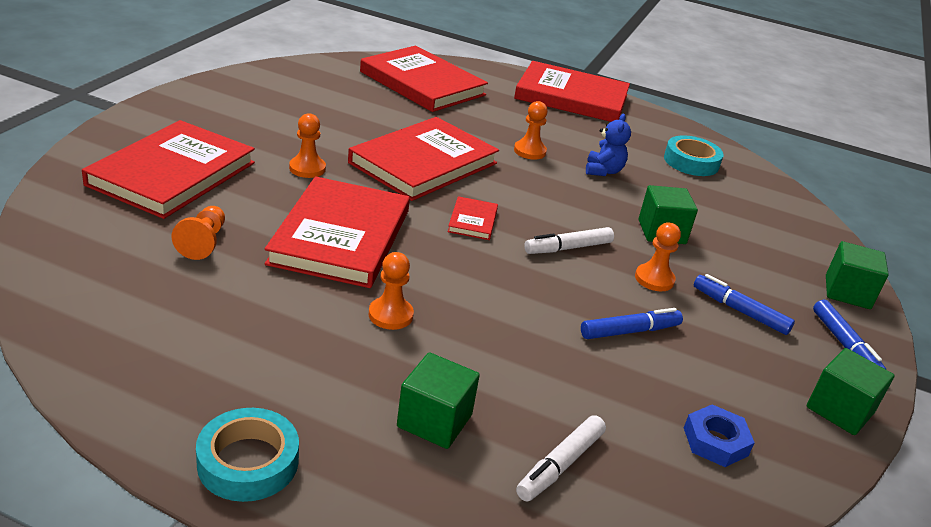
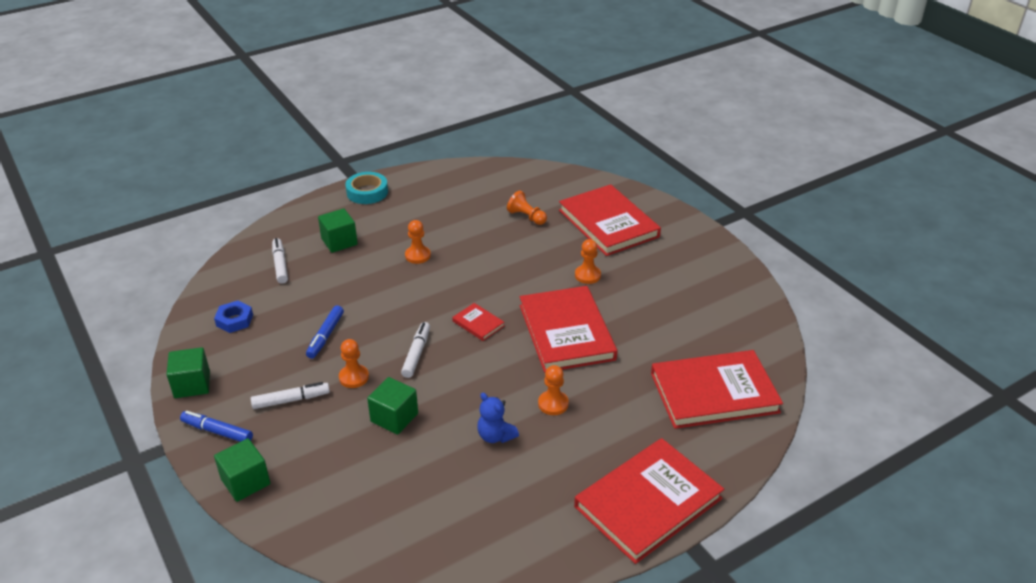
camera: 130 degrees right, 5 degrees up
red book [265,176,410,288] -> none
turquoise tape [664,135,724,176] -> none
blue marker [694,274,795,335] -> white marker [251,382,330,409]

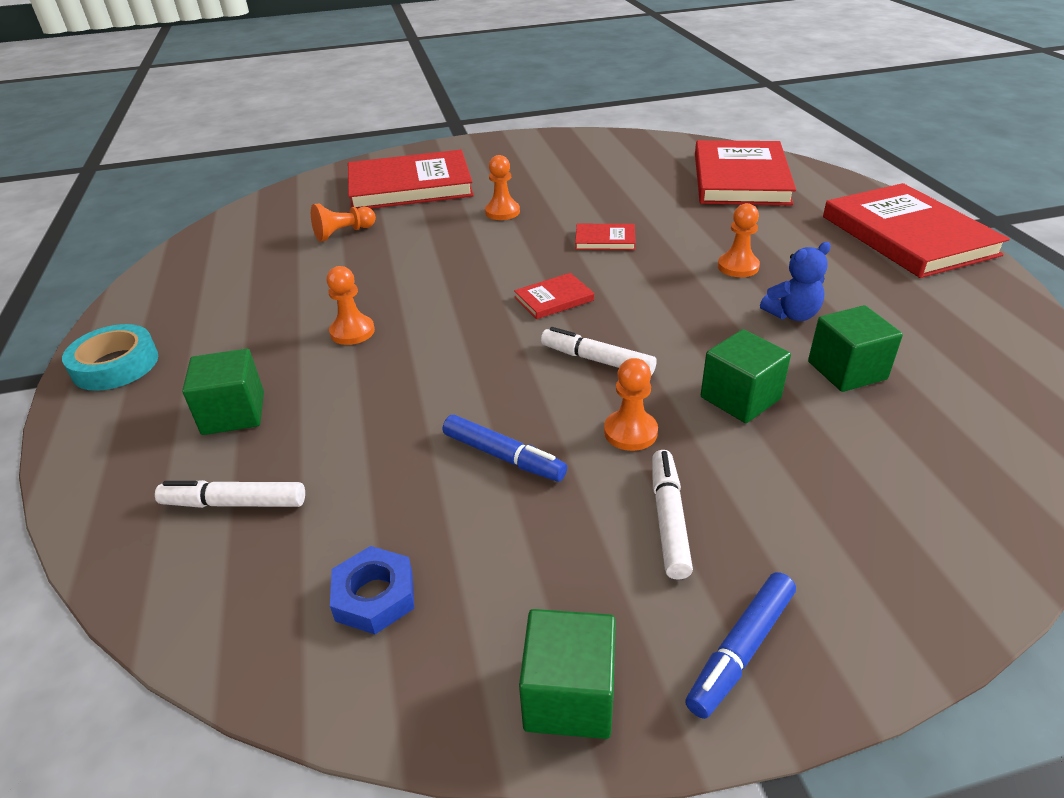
camera: 70 degrees left, 0 degrees up
green cube [214,438,270,502] -> green cube moved to [808,305,903,392]
red book [520,286,617,372] -> red book [575,224,636,250], size x0.43

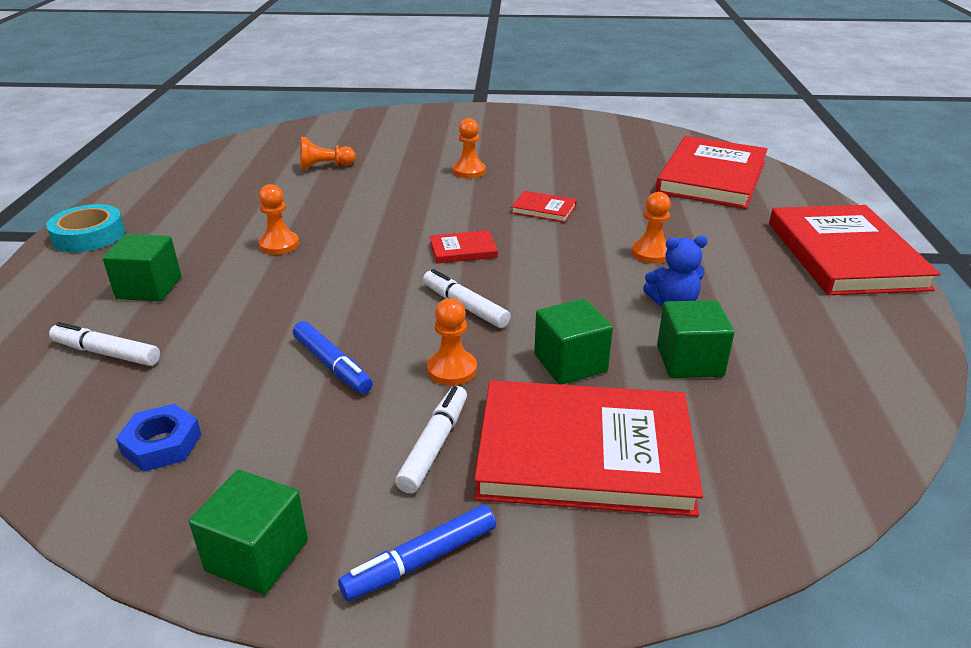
camera: 15 degrees right, 5 degrees down
red book [348,150,474,209] -> red book moved to [474,380,703,517]

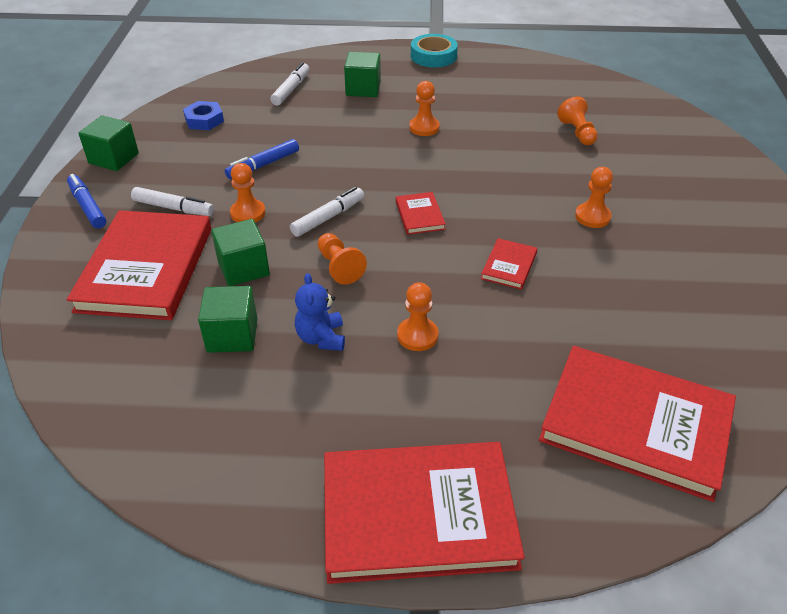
camera: 90 degrees right, 10 degrees up
none -> orange pawn [318,233,367,285]

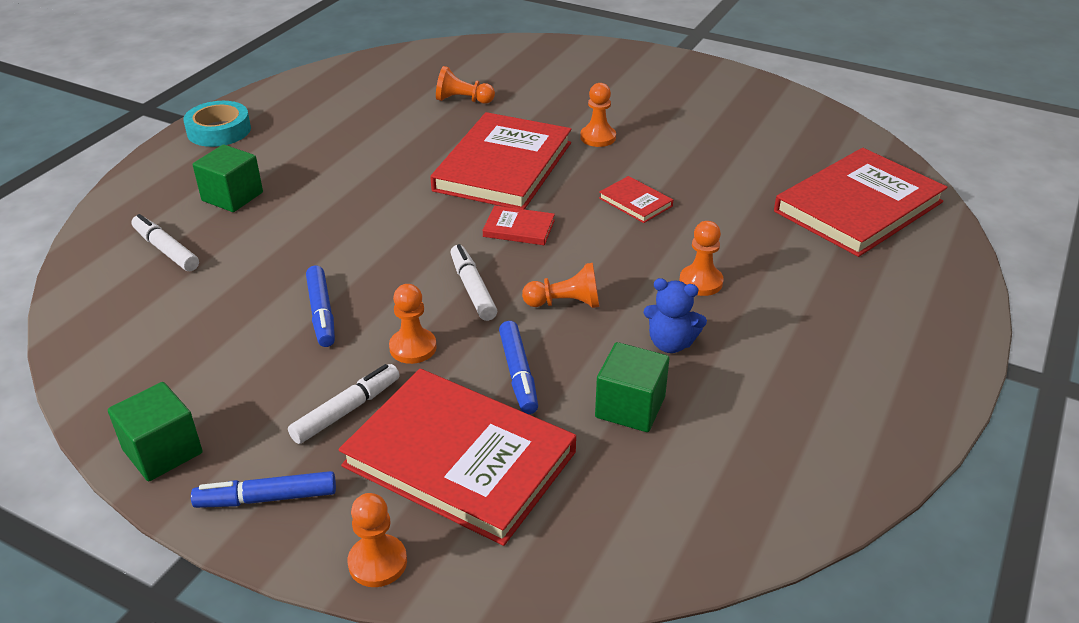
camera: 65 degrees left, 5 degrees down
blue nut [183,101,224,130] -> none
green cube [211,219,270,286] -> blue marker [499,321,538,414]
red book [324,442,525,584] -> red book moved to [430,112,571,210]
orange pawn [409,81,440,136] -> orange pawn moved to [348,493,407,587]

